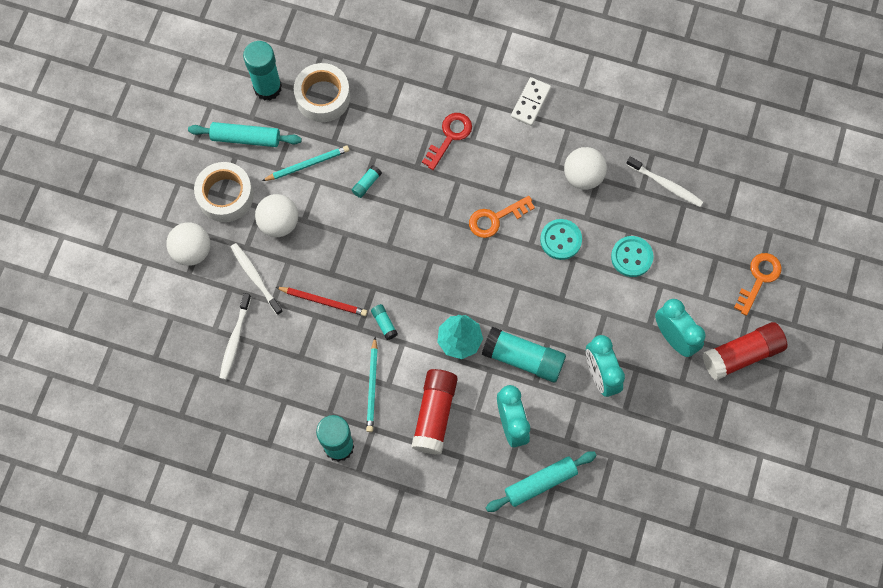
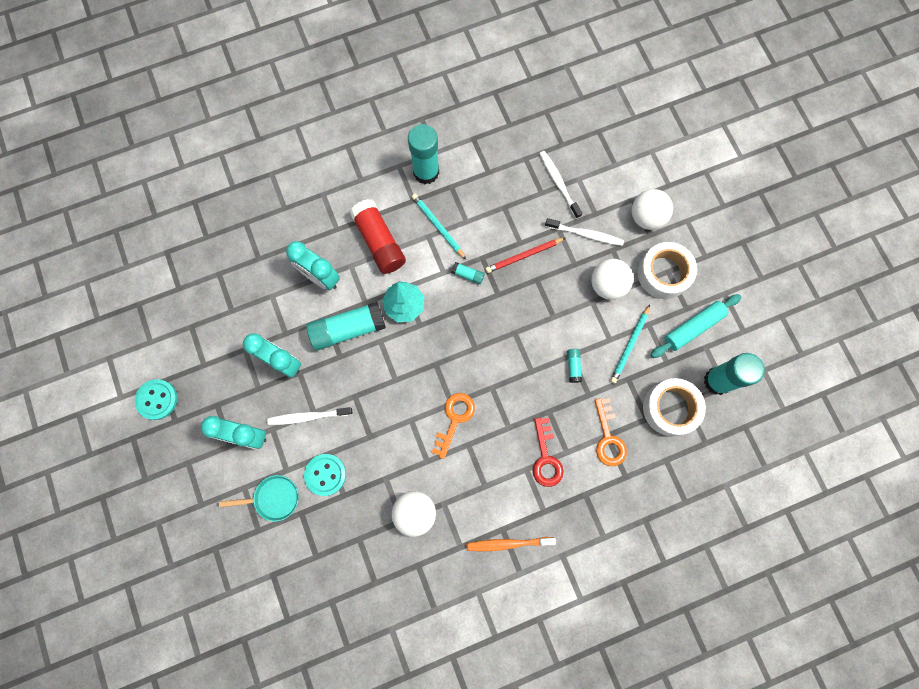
camera: 140 degrees right, 5 degrees up
turquoise rolling pin [486,451,597,512] -> none
white domino [511,77,551,126] -> orange toothbrush [466,537,556,551]
turquoise button [540,219,582,260] -> turquoise button moved to [135,379,177,420]
white toothbrush [626,156,703,207] -> white toothbrush moved to [267,407,352,425]
red glue stick [703,322,788,380] -> none
orange key [734,253,782,316] -> orange key moved to [595,398,627,466]
none -> turquoise pan [219,475,299,522]

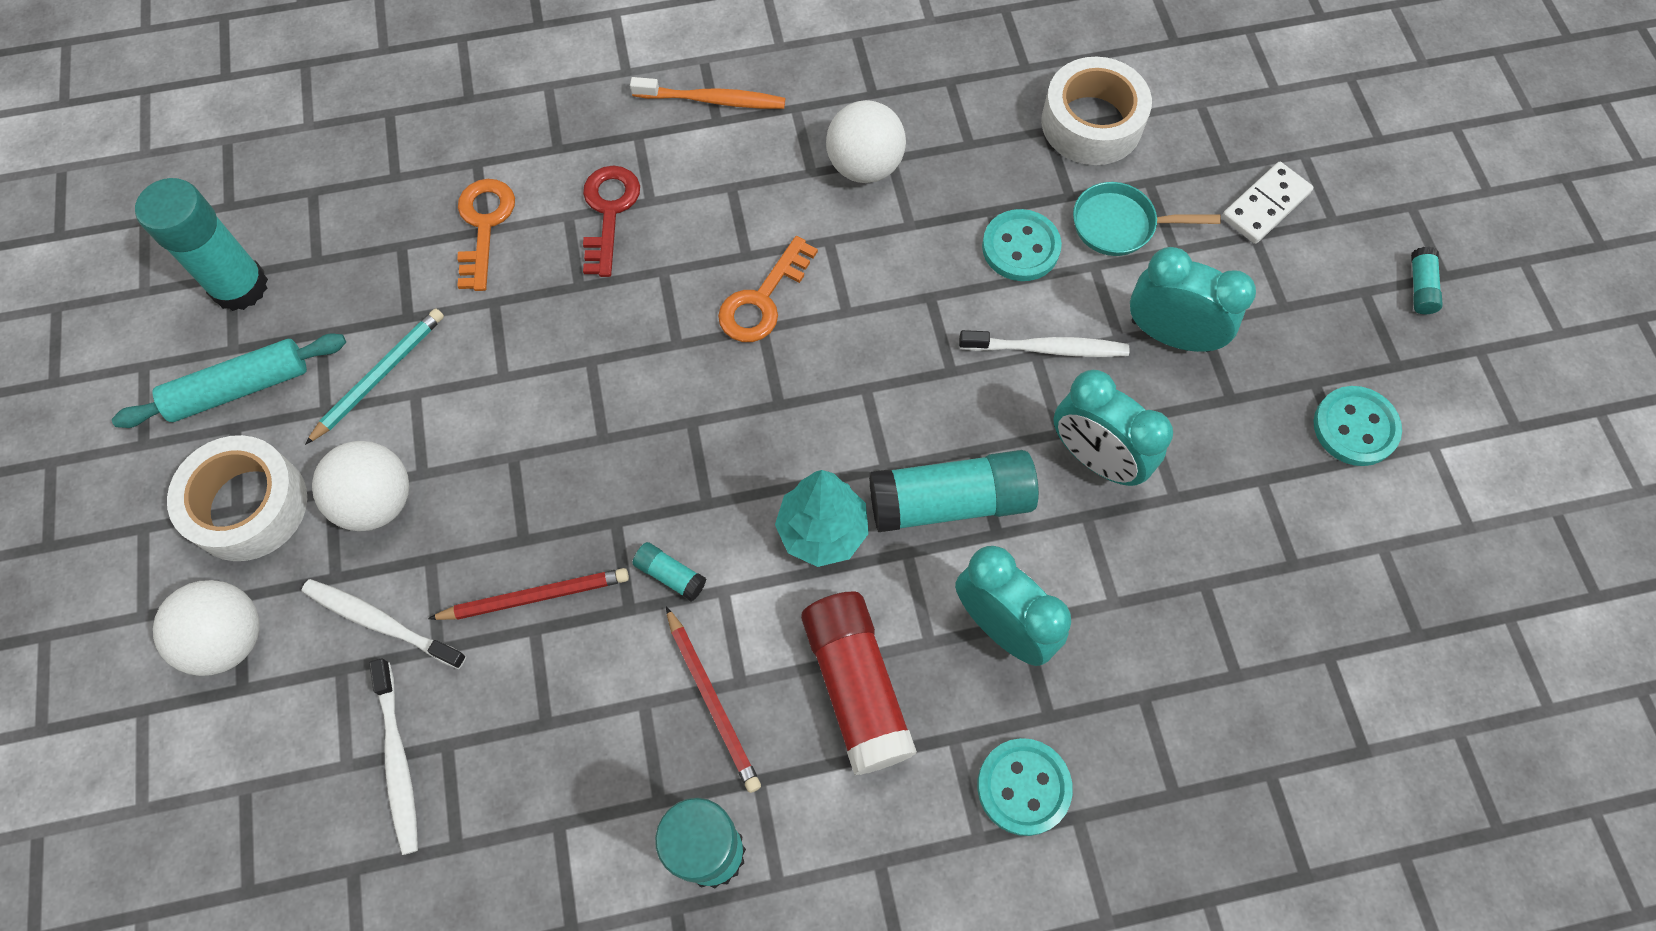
camera: 170 degrees left, 10 degrees down
turquoise pencil [412,194,466,259] -> red pencil [666,607,761,793]
turquoise glue stick [567,349,582,383] -> turquoise glue stick moved to [1411,246,1443,314]
white tape [643,378,706,436] -> white tape moved to [1041,57,1152,165]
none -> turquoise button [977,738,1073,836]
none -> white domino [1222,162,1313,244]

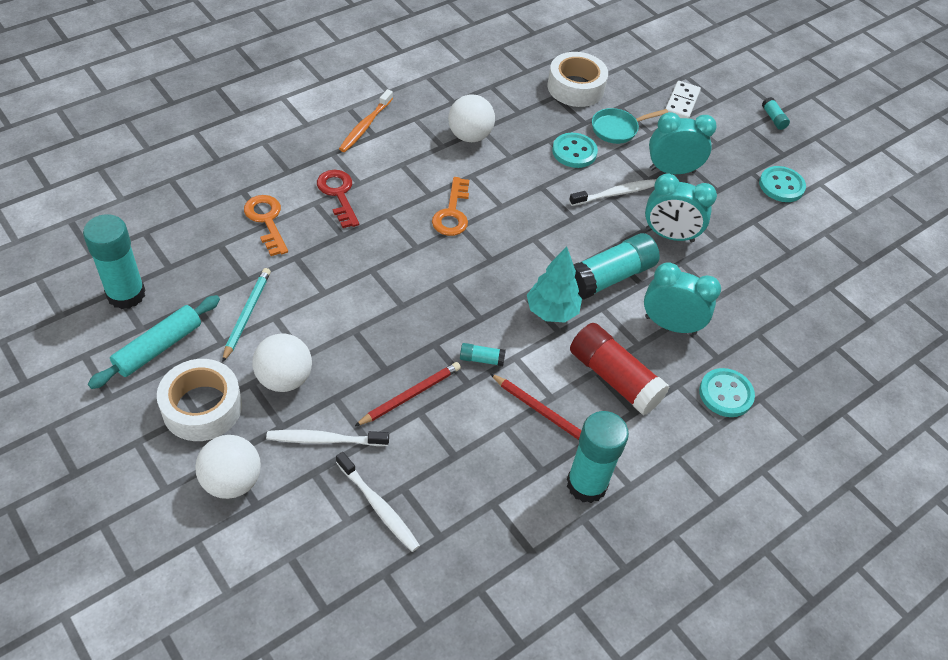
camera: 30 degrees left, 15 degrees down
orange toothbrush [630,77,785,109] -> orange toothbrush turned 135 degrees clockwise [339,89,393,152]

